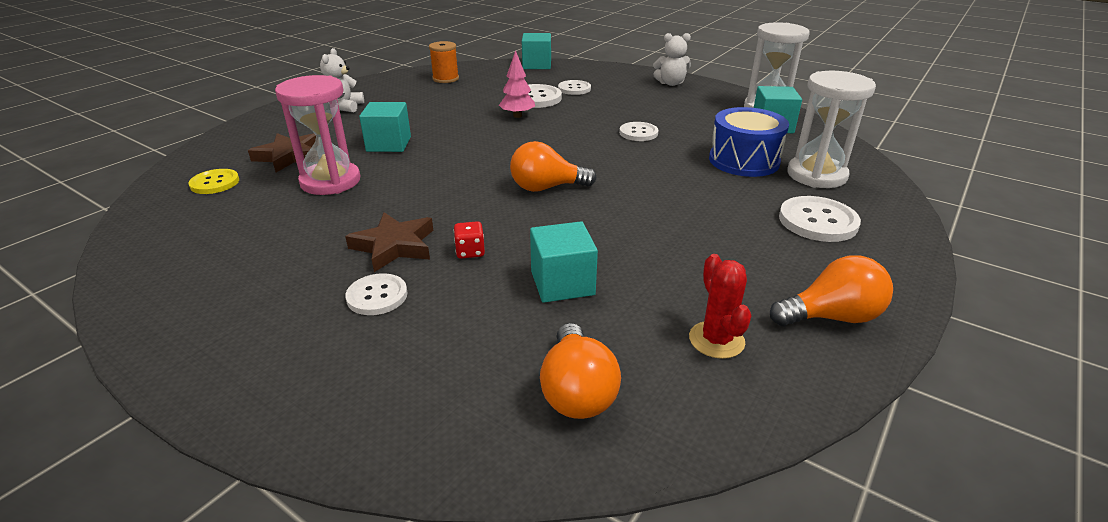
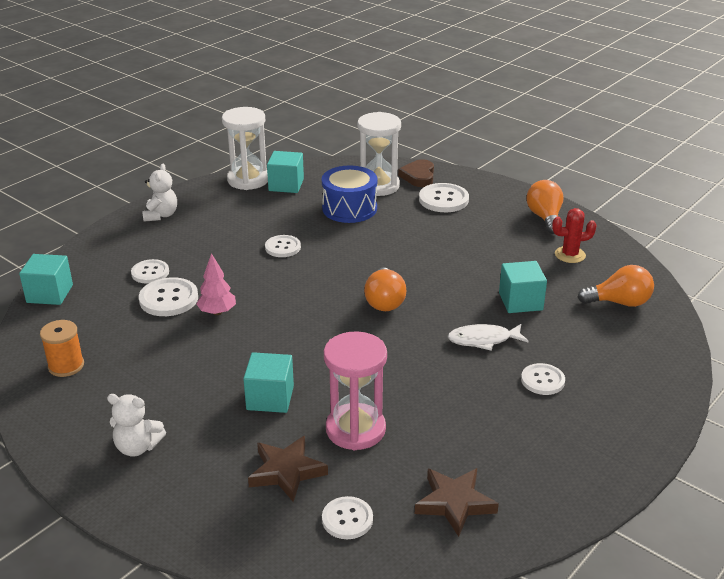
camera: 85 degrees left, 0 degrees up
yellow button [189,169,239,194] -> white button [322,496,373,539]
brown star [345,212,433,272] -> brown star moved to [415,468,499,537]
red dice [454,221,485,259] -> white fish [447,324,529,351]
none -> brown heart [398,159,434,187]

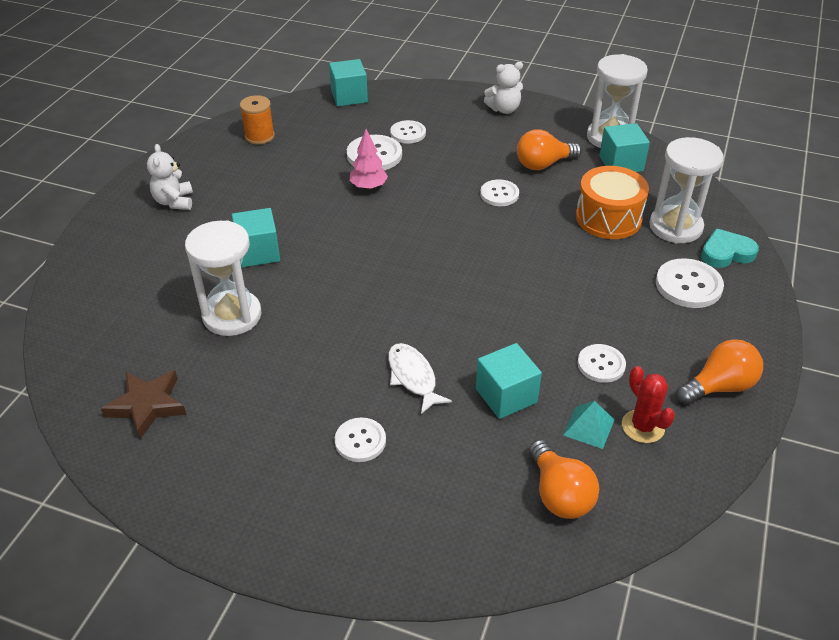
camera: 70 degrees right, 10 degrees up
brown star [248,436,328,502] -> none
blue drum [322,166,377,223] -> orange drum [576,166,649,239]
white button [322,496,373,539] -> white button moved to [578,344,626,383]
pink hourglass [324,331,387,450] -> white hourglass [185,220,261,336]
orange light bulb [364,267,406,311] -> orange light bulb moved to [517,129,582,170]
brown heart [398,159,434,187] -> turquoise heart [701,229,759,268]
none -> turquoise pyramid [563,401,614,449]

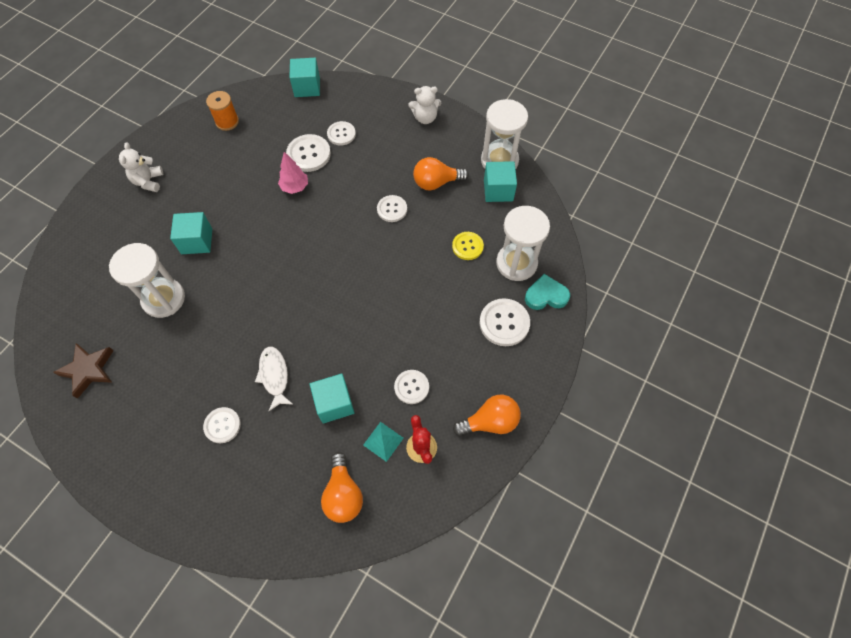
camera: 10 degrees right, 20 degrees up
orange drum [576,166,649,239] -> yellow button [452,232,484,260]

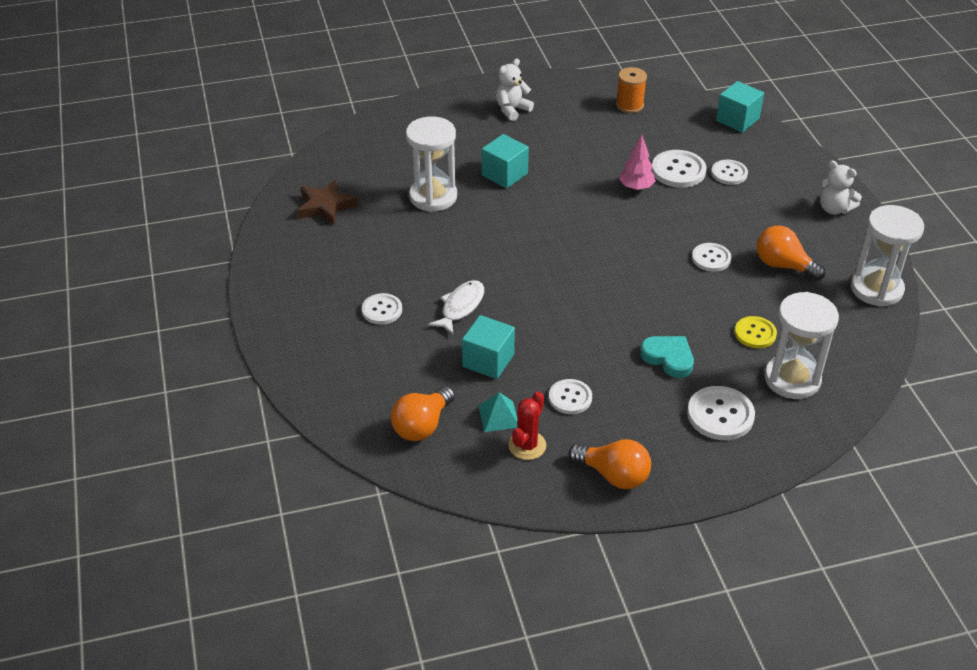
camera: 45 degrees right, 20 degrees down
turquoise cube [484,161,517,202] -> none
turquoise heart [525,274,570,310] -> turquoise heart moved to [640,336,694,378]

